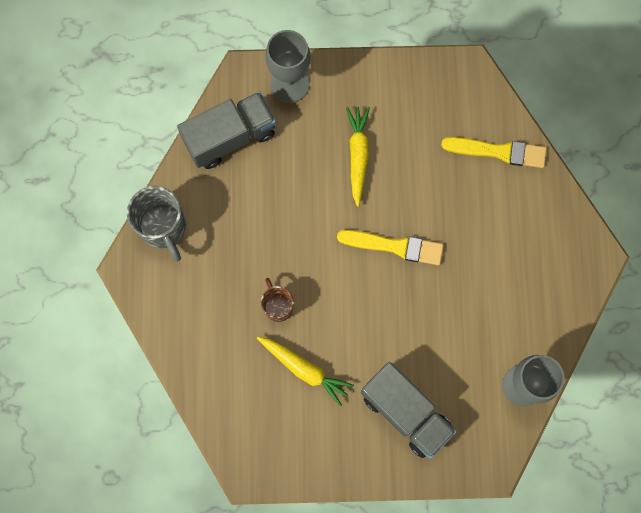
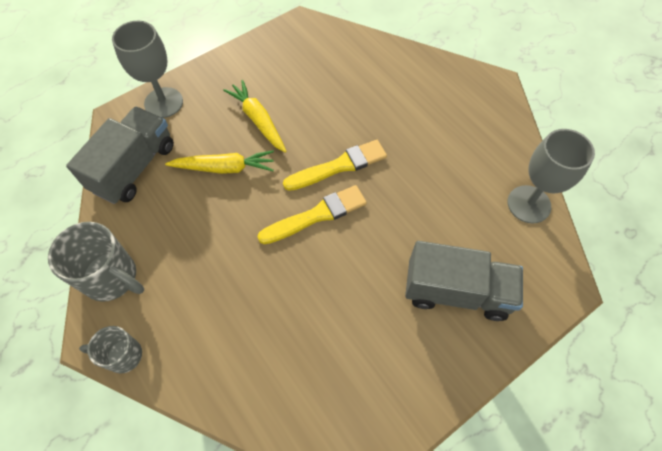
camera: 35 degrees left, 15 degrees down
yellow carrot [257,336,354,406] -> yellow carrot moved to [165,150,274,174]
brown mug [261,278,294,322] -> none
yellow brush [441,137,547,168] -> yellow brush moved to [257,185,367,244]
none -> grey mug [79,326,142,374]

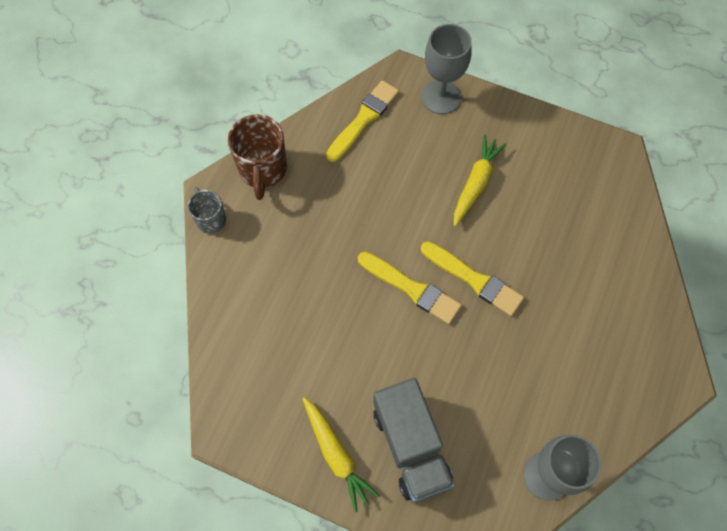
camera: 60 degrees right, 5 degrees up
grey mug [48,222,144,302] -> brown mug [228,114,287,200]
grey truck [66,107,174,204] -> yellow brush [326,80,399,162]
yellow carrot [165,150,274,174] -> yellow carrot moved to [302,397,380,512]

